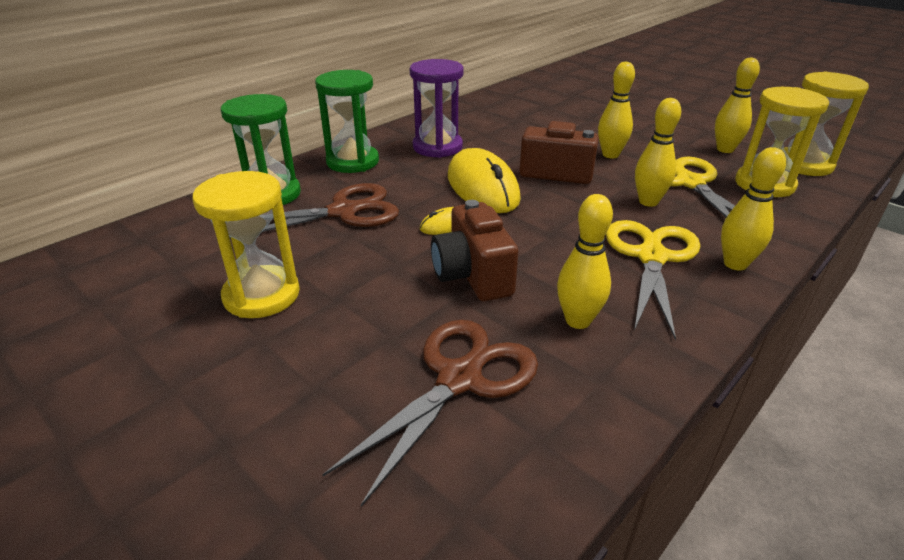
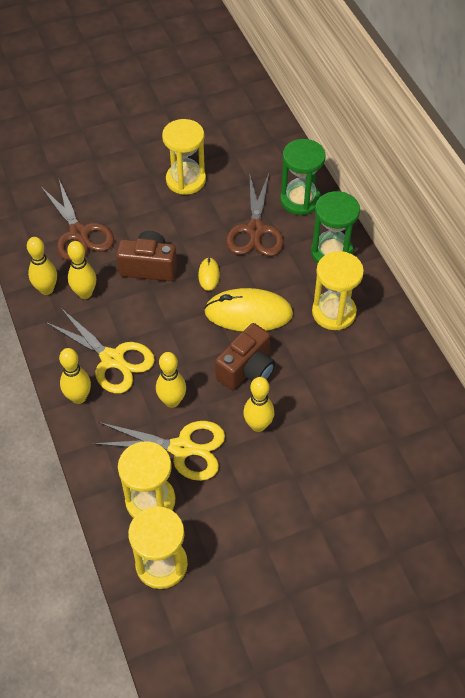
camera: 115 degrees right, 20 degrees up
purple hourglass [410,59,464,158] -> yellow hourglass [312,251,364,330]
yellow bowling pin [715,58,760,153] -> yellow bowling pin moved to [27,237,57,295]

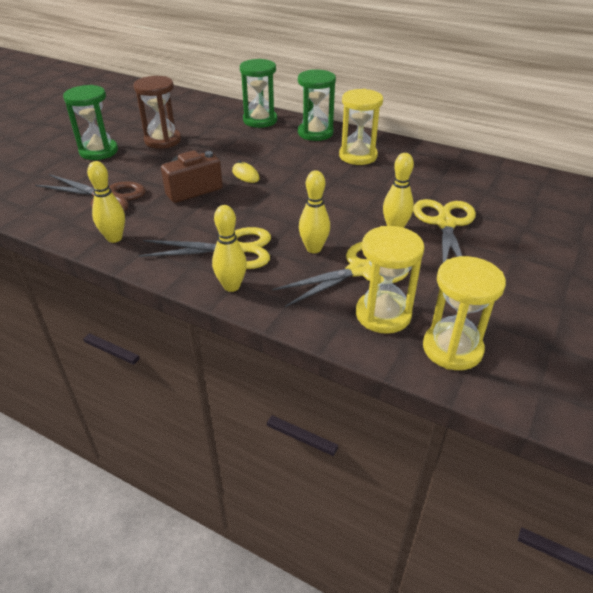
camera: 40 degrees left, 15 degrees down
yellow bowling pin [67,241,96,299] -> none
yellow hourglass [162,119,206,195] -> brown hourglass [133,76,181,149]
yellow mouse [204,288,293,332] -> none
brown camera [215,323,275,390] -> none
brown scissors [226,172,284,256] -> none
none -> green hourglass [63,85,118,160]
none -> yellow scissors [413,199,476,263]

